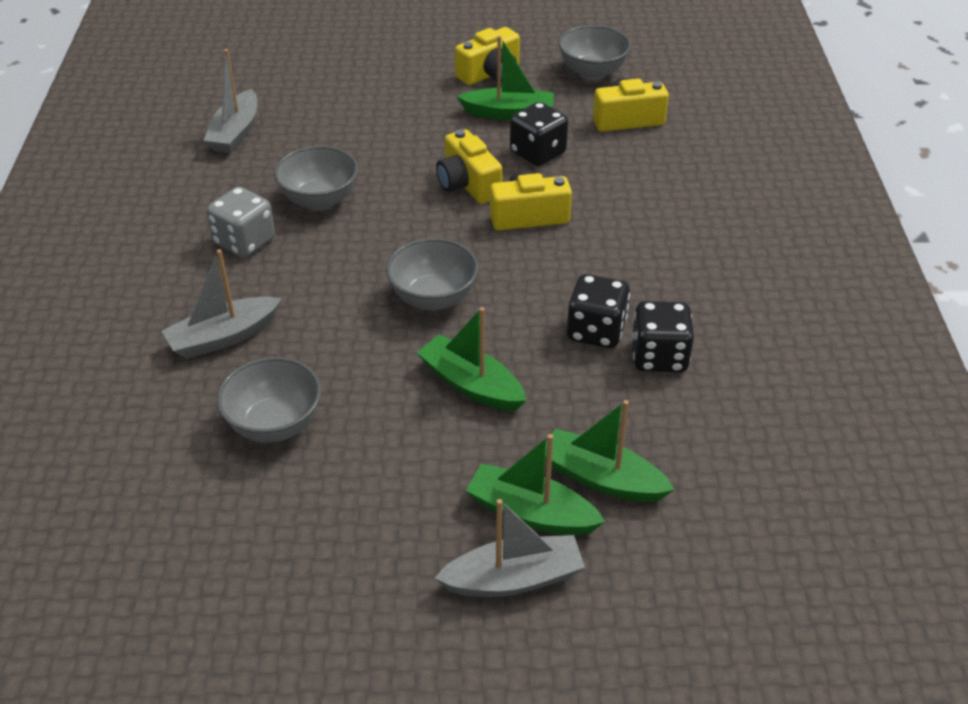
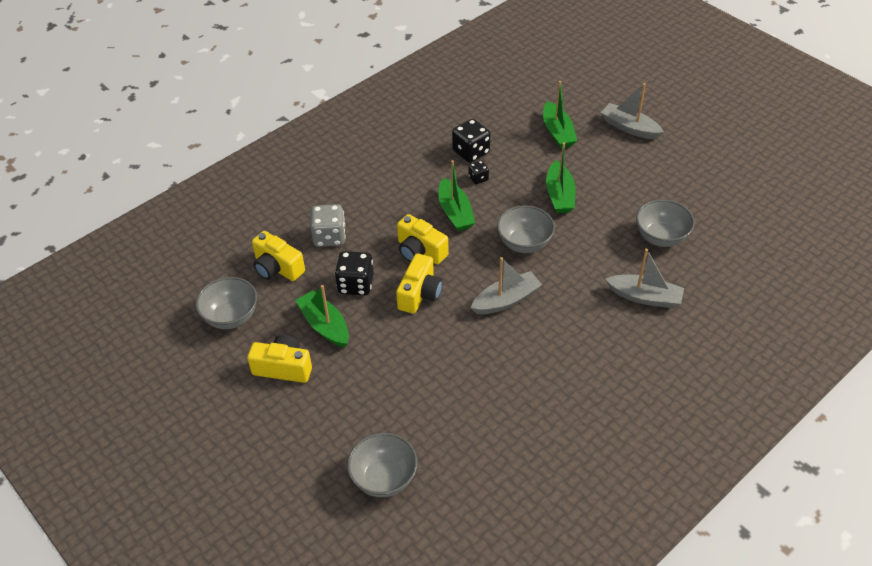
camera: 130 degrees left, 5 degrees up
grey boat [203,49,257,153] -> grey boat moved to [471,257,542,314]
grey dice [207,187,275,258] -> grey dice moved to [310,204,346,247]
grey bowl [274,146,358,210] -> grey bowl moved to [347,433,418,497]
green boat [466,434,605,535] -> green boat moved to [438,160,475,231]
black dice [567,274,630,348] -> black dice [468,160,489,184], size x0.55

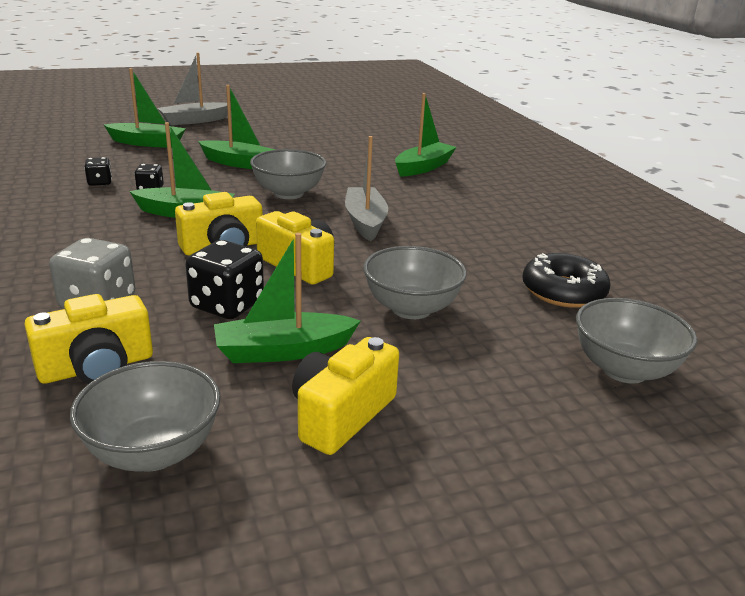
camera: 70 degrees left, 20 degrees down
black dice [452,119,490,163] -> black dice [84,157,112,186], size x0.55
grey boat [605,249,684,308] -> green boat [395,93,456,177]
grey bowl [636,199,695,247] -> grey bowl moved to [363,246,467,319]
none -> black donut [522,253,611,308]

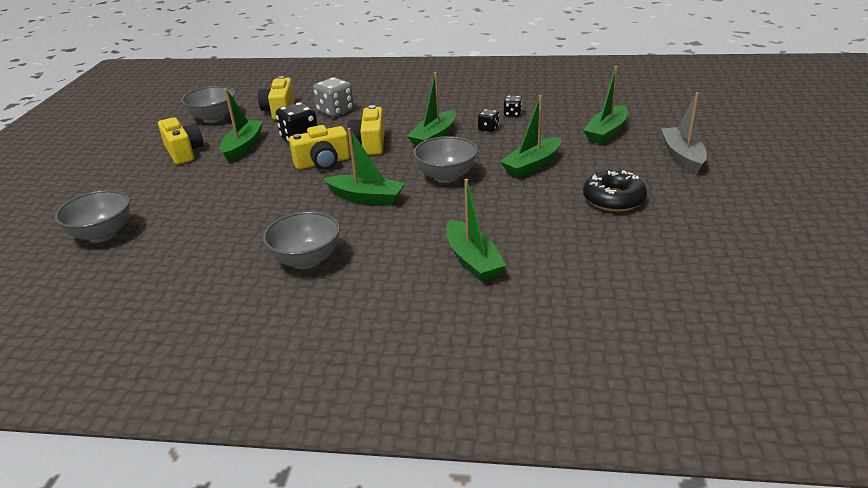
camera: 120 degrees right, 5 degrees up
grey boat [345,136,388,241] -> green boat [323,128,405,205]
grey bowl [363,246,467,319] -> grey bowl moved to [263,211,340,269]
black donut [522,253,611,308] -> black donut moved to [583,170,647,212]

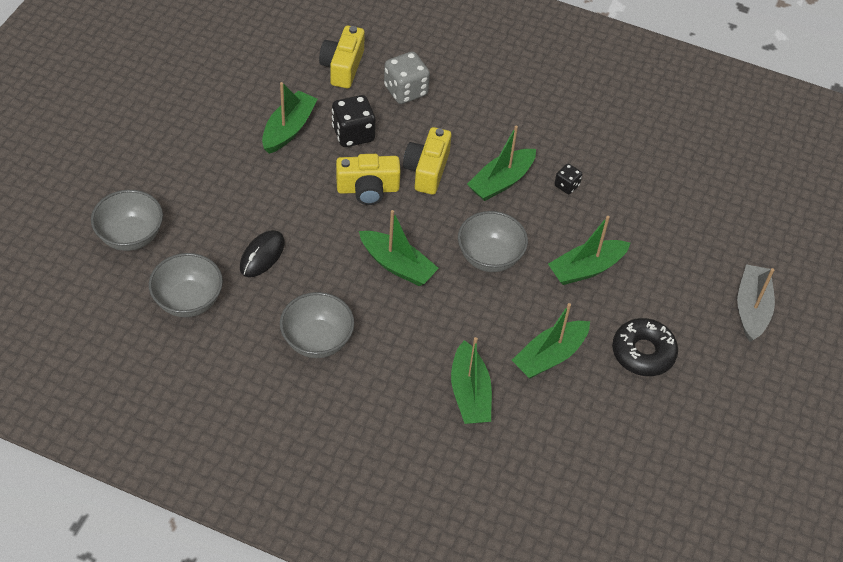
camera: 10 degrees right, 20 degrees up
yellow camera [158,117,204,164] -> none
grey bowl [181,86,235,123] -> grey bowl moved to [149,253,223,317]
black dice [504,96,522,117] -> none
green boat [583,66,628,144] -> green boat moved to [512,303,590,379]
none -> black mouse [240,230,285,277]

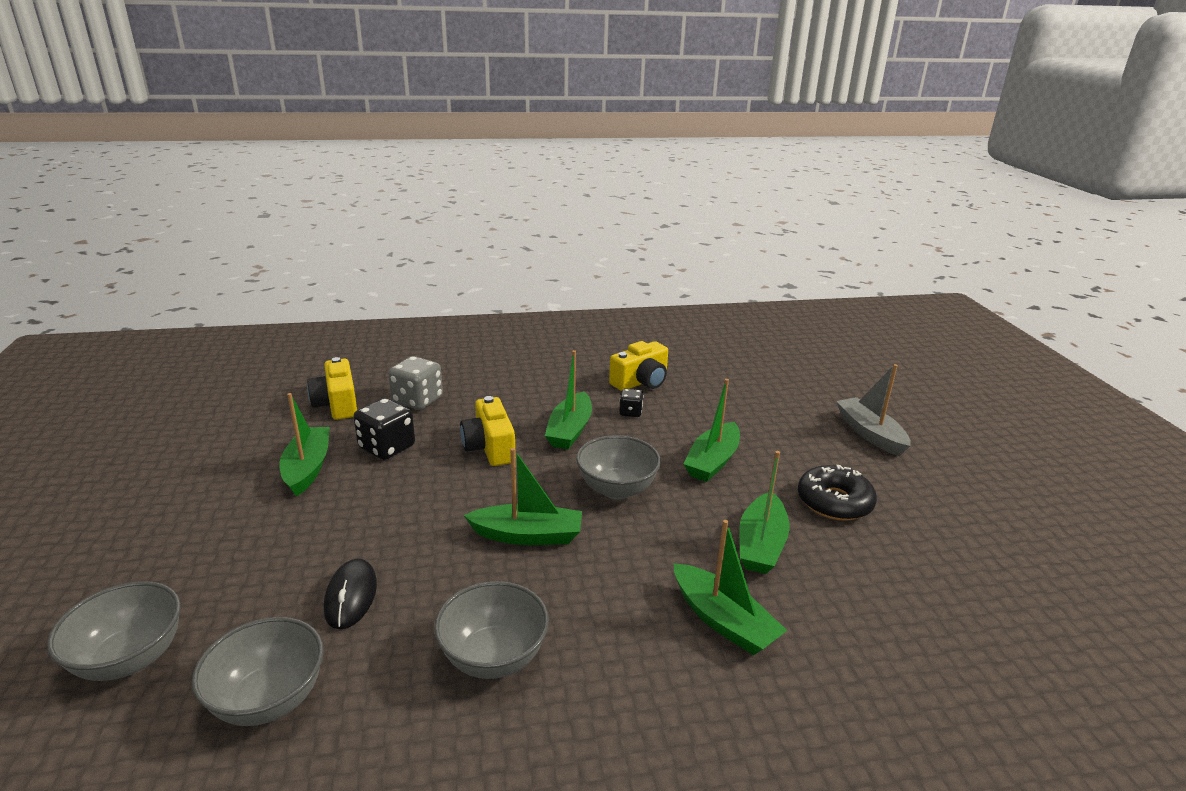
camera: 30 degrees left, 25 degrees down
yellow camera [336,154,401,205] -> yellow camera moved to [609,341,668,391]

